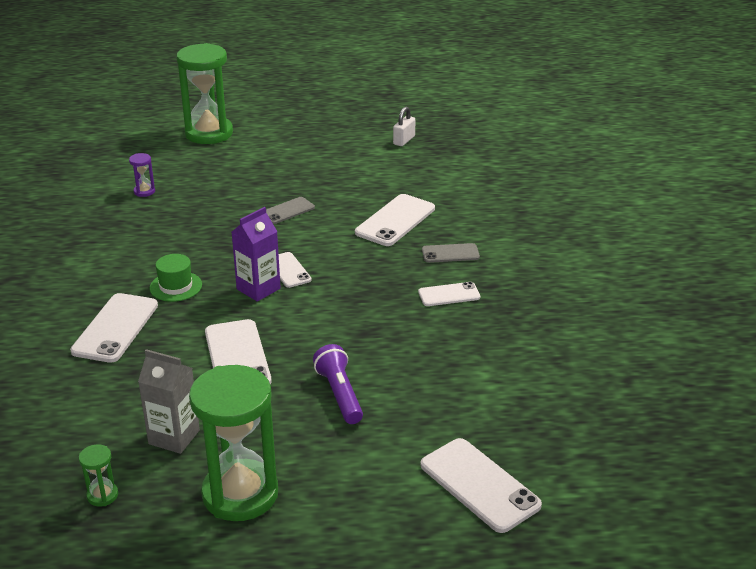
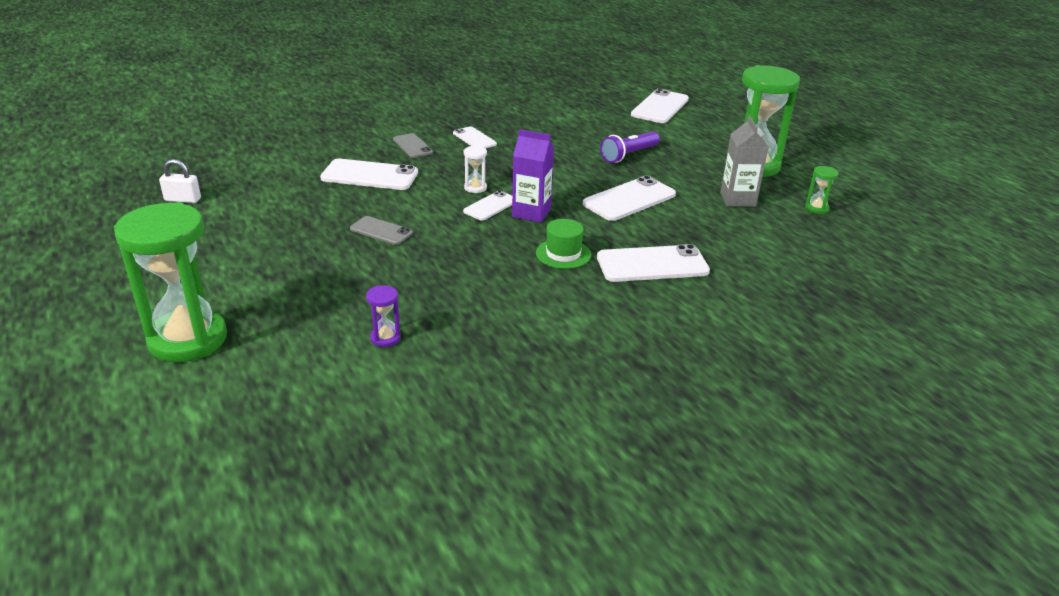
camera: 115 degrees left, 0 degrees up
none -> white hourglass [464,145,487,193]

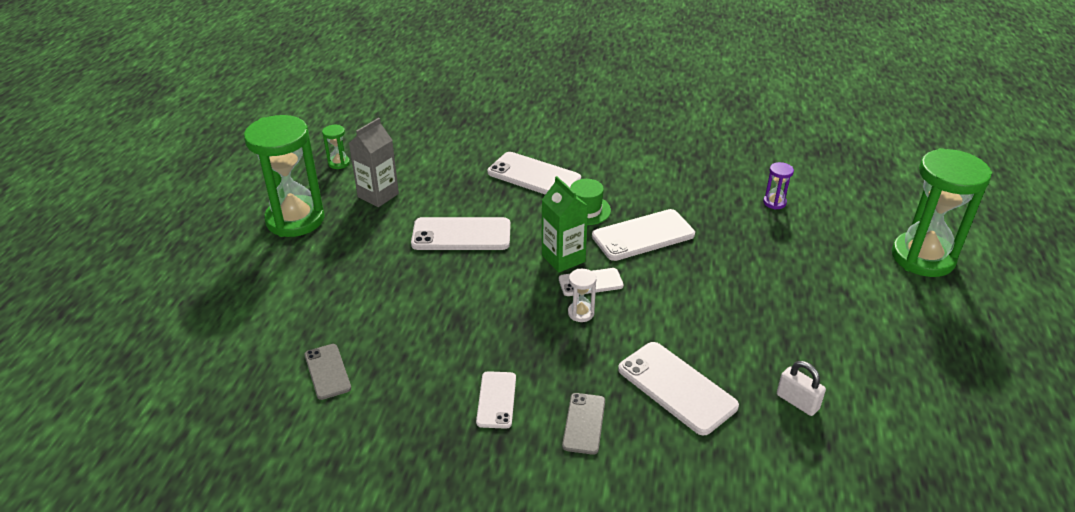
camera: 140 degrees left, 5 degrees up
white padlock [159,159,201,203] -> white padlock moved to [777,361,826,416]
grey phone [350,216,413,245] -> grey phone moved to [305,344,351,400]
purple carton [512,129,554,223] -> green carton [542,176,588,272]
purple flashlight [600,131,660,163] -> none
white phone [631,89,689,123] -> white phone moved to [592,209,695,261]

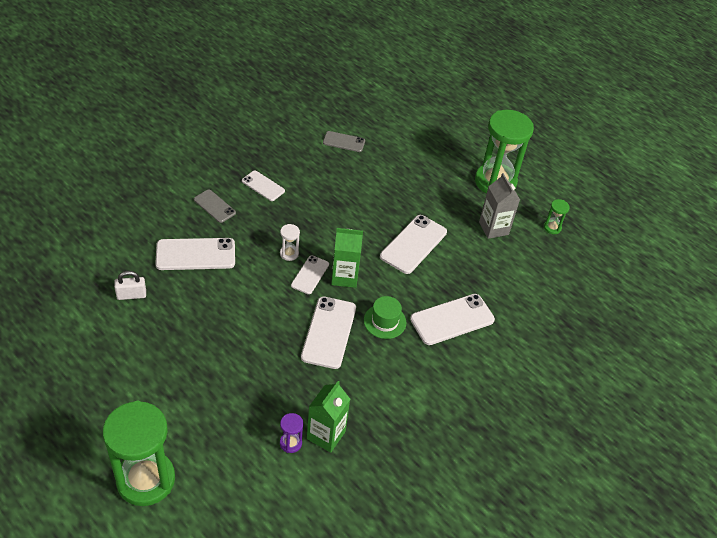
camera: 120 degrees right, 10 degrees up
none -> green carton [307,381,350,453]

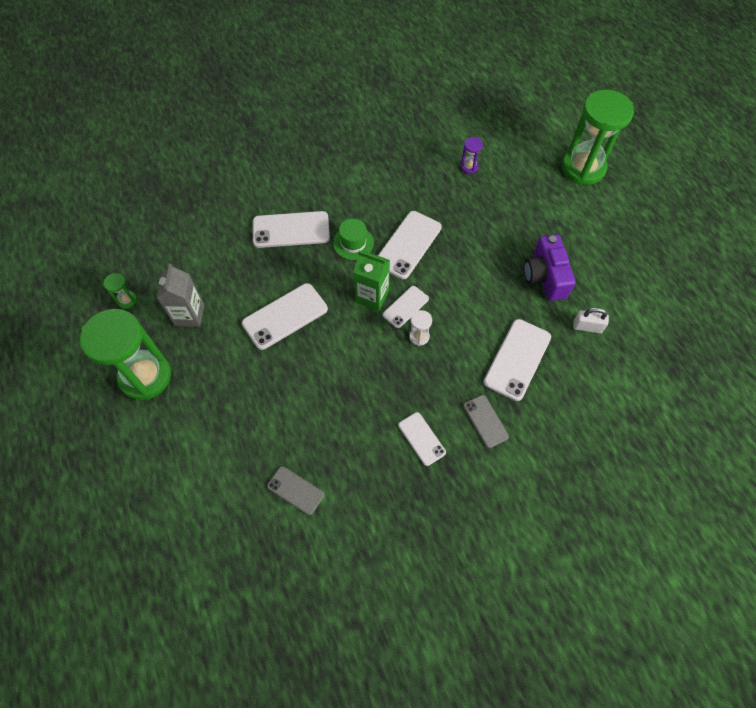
camera: 155 degrees left, 15 degrees up
white phone [155,238,235,270] -> white phone turned 75 degrees counterclockwise [483,319,551,401]
green carton [307,381,350,453] -> none
none -> purple camera [524,234,576,301]

